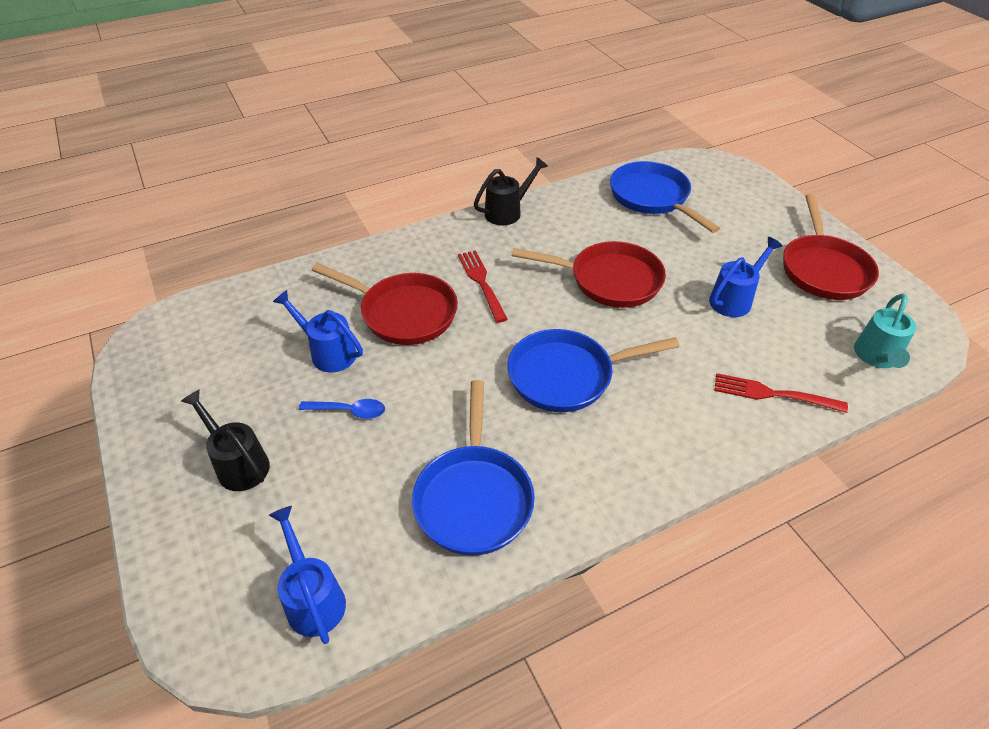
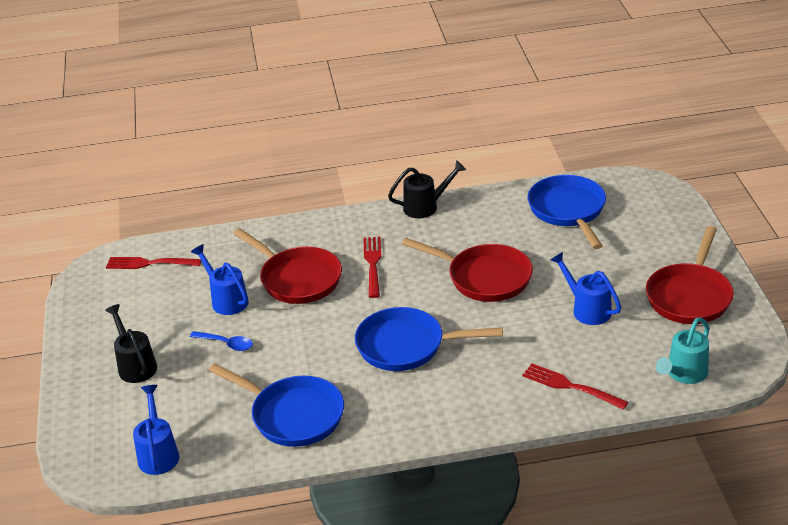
camera: 20 degrees right, 10 degrees down
blue pan [412,380,535,555] -> blue pan turned 75 degrees counterclockwise [209,363,344,447]
blue watering can [709,237,783,317] -> blue watering can turned 105 degrees counterclockwise [551,252,621,325]
none -> red fork [106,257,201,269]

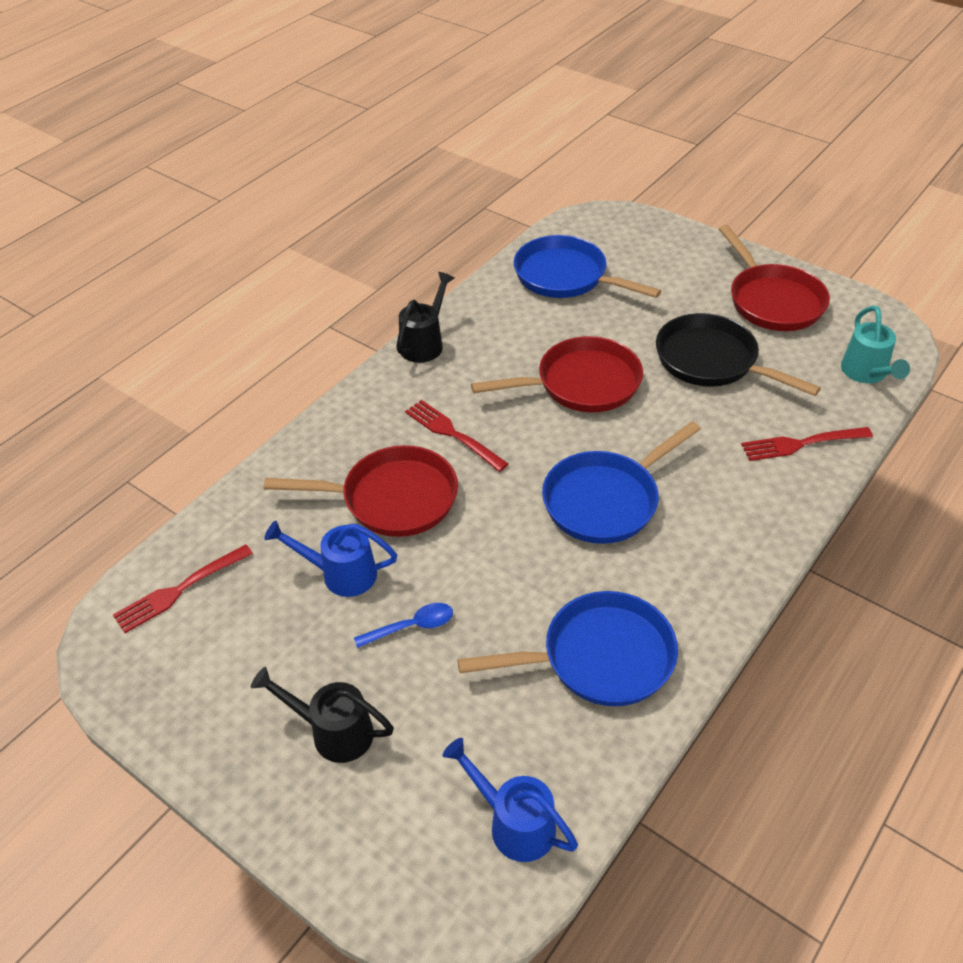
camera: 45 degrees left, 10 degrees up
blue watering can [551,252,621,325] -> black pan [656,313,821,396]

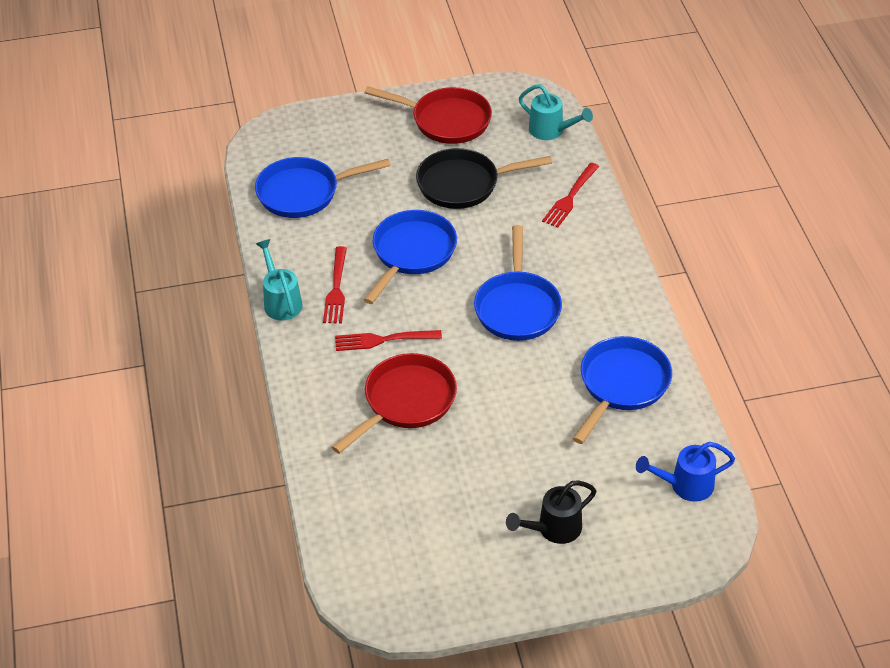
camera: 50 degrees left, 0 degrees up
red fork [113,544,253,633] -> red fork moved to [323,246,347,324]
blue watering can [264,521,397,597] -> none
blue spoon [354,603,453,648] -> none
black watering can [396,272,455,363] -> turquoise watering can [256,239,302,321]
red pan [471,336,643,412] -> blue pan [364,210,457,304]

